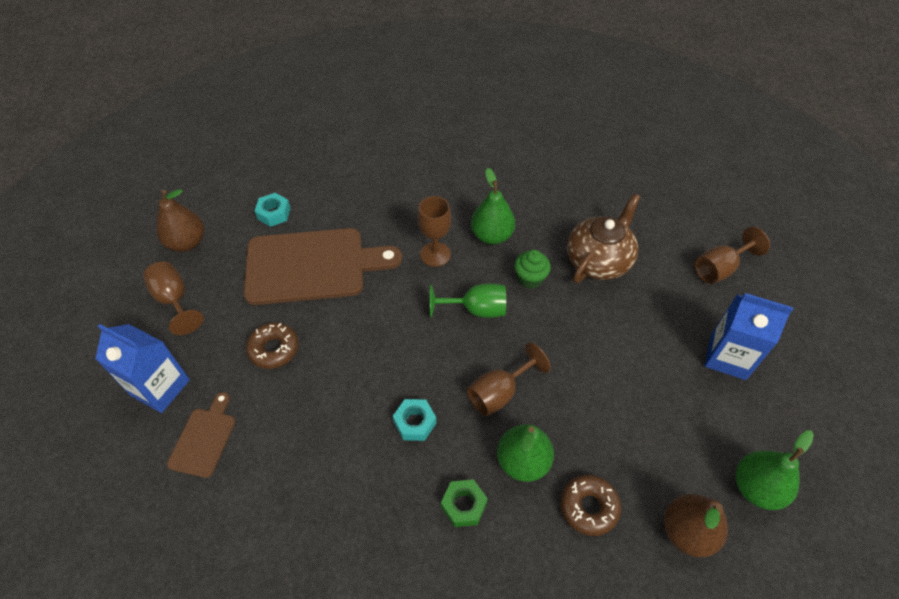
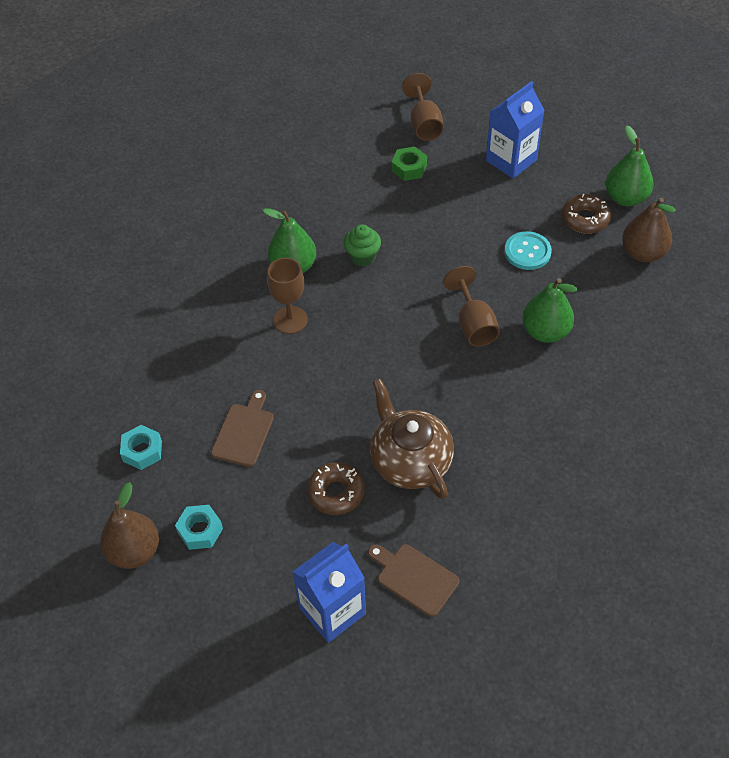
camera: 65 degrees left, 0 degrees up
brown goblet [143,261,204,335] -> none
brown cutting board [244,228,402,305] -> brown cutting board [211,390,274,467], size x0.48
turquoise nut [393,399,436,441] -> turquoise nut moved to [175,505,223,550]
green goblet [430,283,506,318] -> none
green nut [441,479,488,527] -> green nut moved to [392,146,427,181]
brown donut [560,475,621,536] -> brown donut moved to [562,194,611,234]
brown teapot [567,194,640,283] -> brown teapot moved to [370,378,454,499]
none -> turquoise button [505,231,552,270]

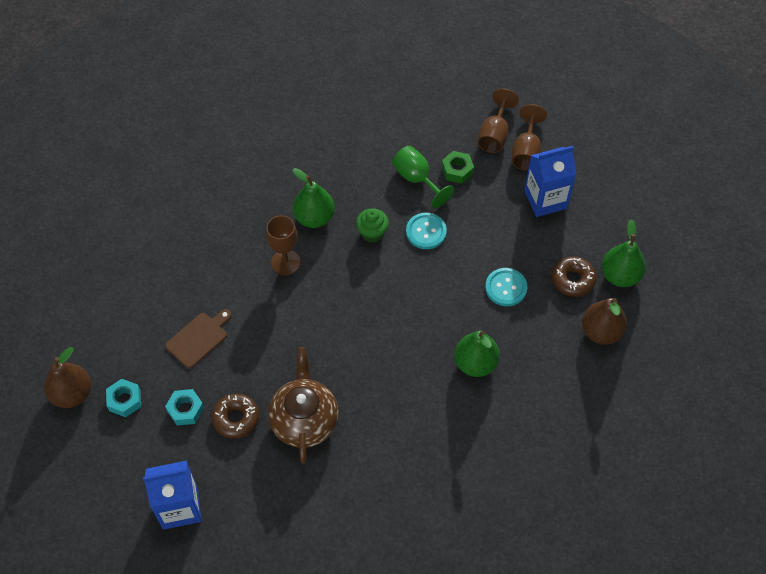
camera: 25 degrees right, 5 degrees up
turquoise nut [120,425,162,470] -> turquoise nut moved to [165,389,204,426]
brown cutting board [368,544,459,617] -> none
brown goblet [443,266,500,347] -> brown goblet moved to [512,104,547,170]
none -> green goblet [392,146,454,208]
none -> turquoise button [406,213,447,249]

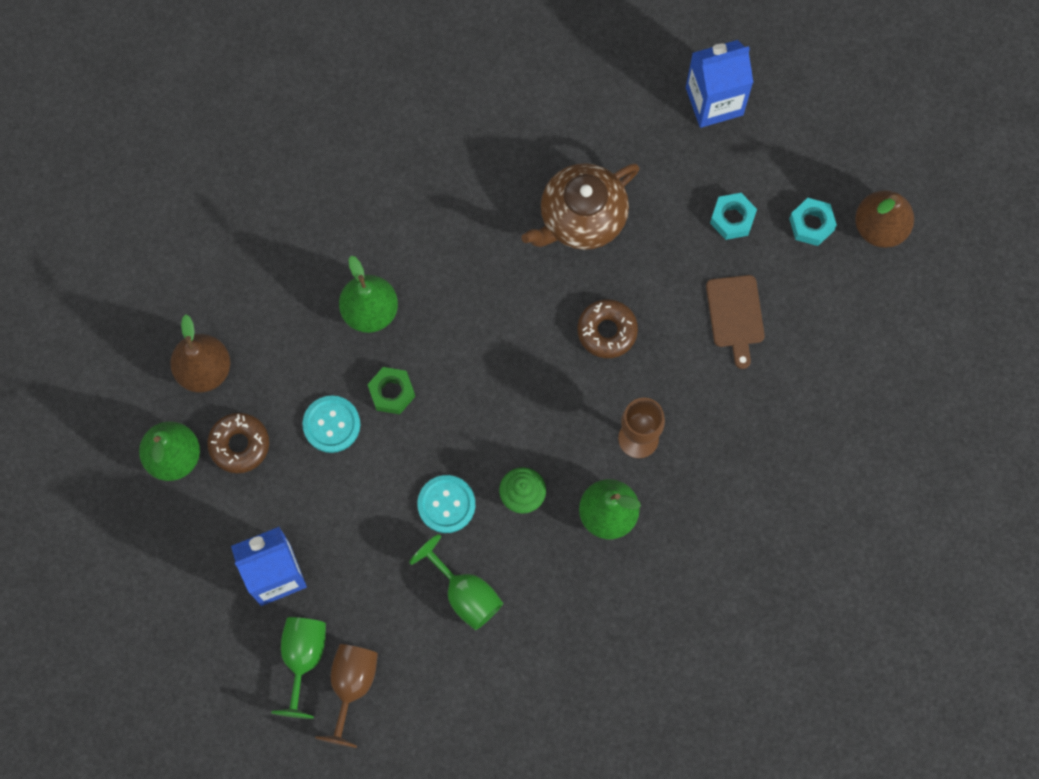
camera: 175 degrees right, 15 degrees up
brown cutting board [165,309,232,369] -> brown cutting board turned 45 degrees counterclockwise [706,275,765,369]
brown donut [211,394,259,439] -> brown donut moved to [577,299,638,358]
brown teapot [268,347,339,464] -> brown teapot turned 60 degrees clockwise [521,163,639,250]
green nut [442,151,474,184] -> green nut moved to [367,367,415,414]
brown goblet [512,104,547,170] -> green goblet [271,617,326,719]

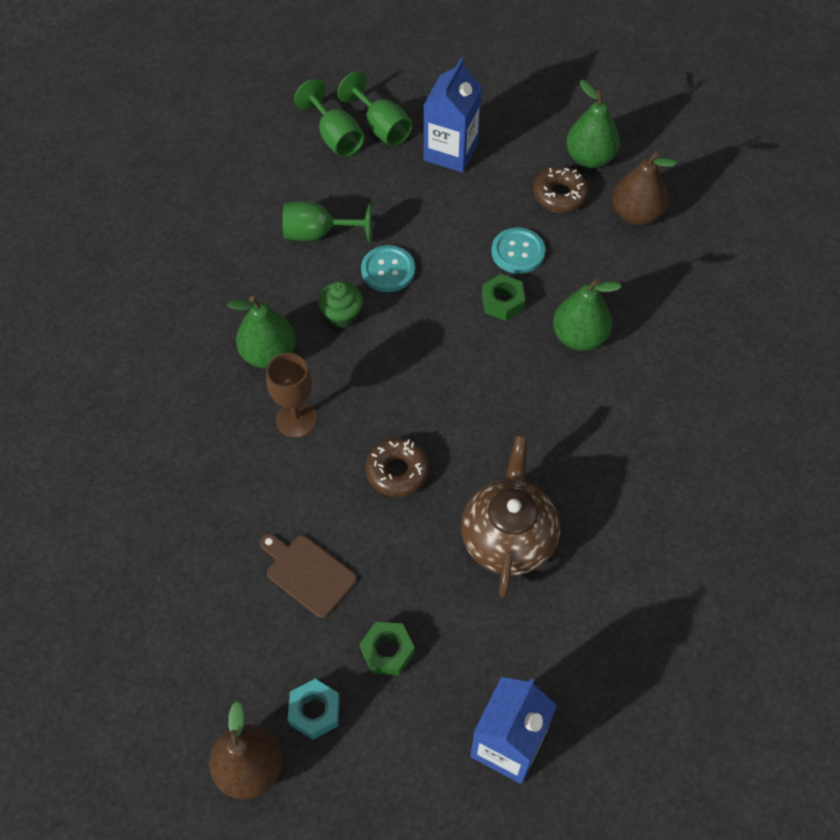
camera: 135 degrees right, 15 degrees down
brown goblet [315,644,378,748] -> green goblet [294,79,365,157]
turquoise nut [710,193,757,240] -> green nut [360,622,415,676]

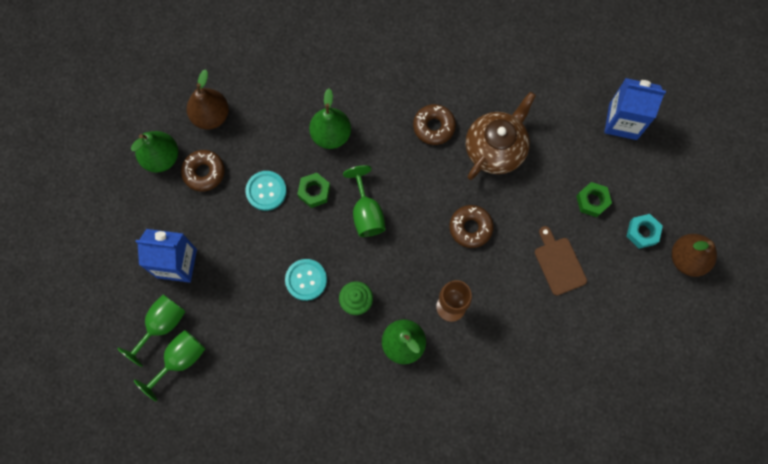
camera: 105 degrees left, 15 degrees up
brown cutting board [260,534,357,618] -> brown cutting board turned 135 degrees clockwise [535,226,587,296]
green goblet [282,201,371,242] -> green goblet moved to [343,165,386,237]
brown teapot [461,435,560,598] -> brown teapot turned 135 degrees clockwise [466,92,536,180]
none -> brown donut [413,104,456,145]

